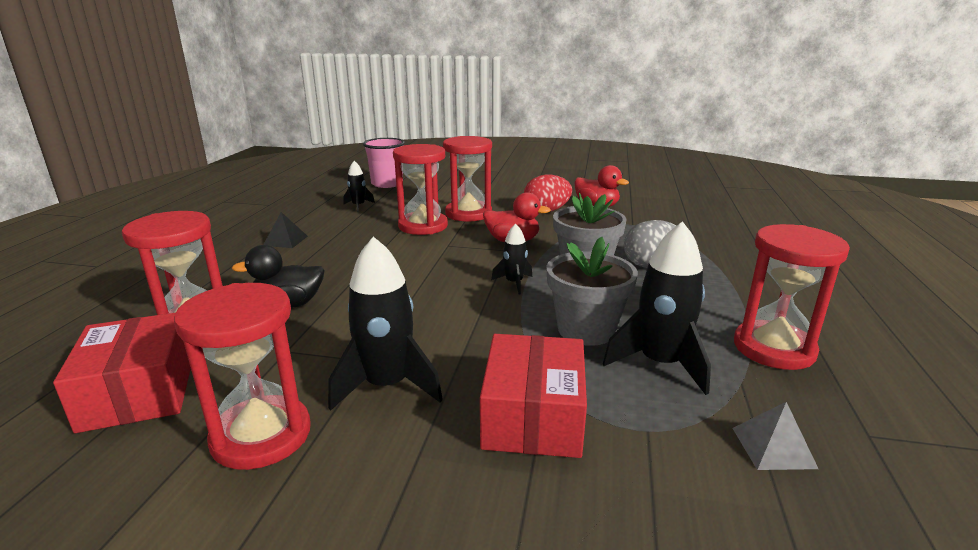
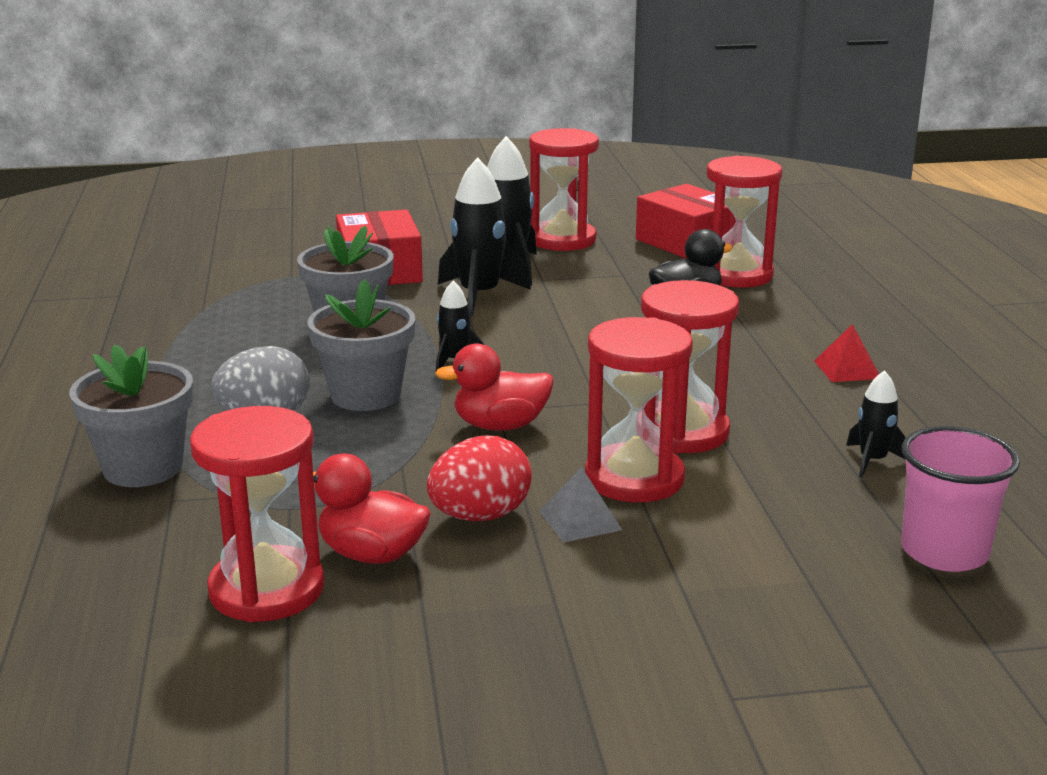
camera: 160 degrees right, 0 degrees up
black pyramid [263,212,308,248] -> red pyramid [814,324,879,382]
black rocket [603,221,711,395] -> black rocket moved to [438,157,531,317]
grey pyramid [732,402,818,470] -> grey pyramid moved to [539,467,622,543]
red hourglass [734,224,850,370] -> red hourglass moved to [190,406,324,622]
none -> grey flower pot [69,344,193,487]

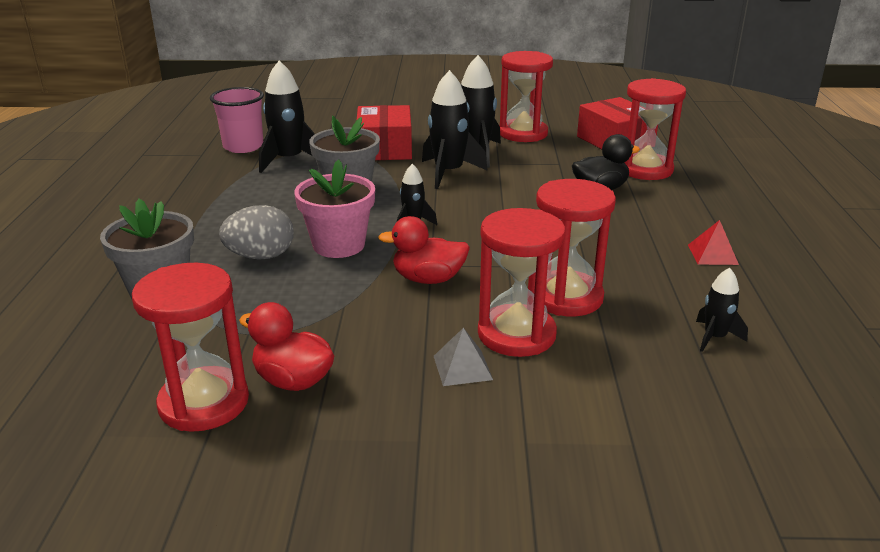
camera: 10 degrees right, 5 degrees up
grey flower pot [307,279,415,411] -> pink flower pot [294,159,375,258]
red egg [427,435,532,521] -> none
pink cup [901,426,1020,572] -> pink cup moved to [210,87,264,153]
none -> black rocket [259,60,315,173]

